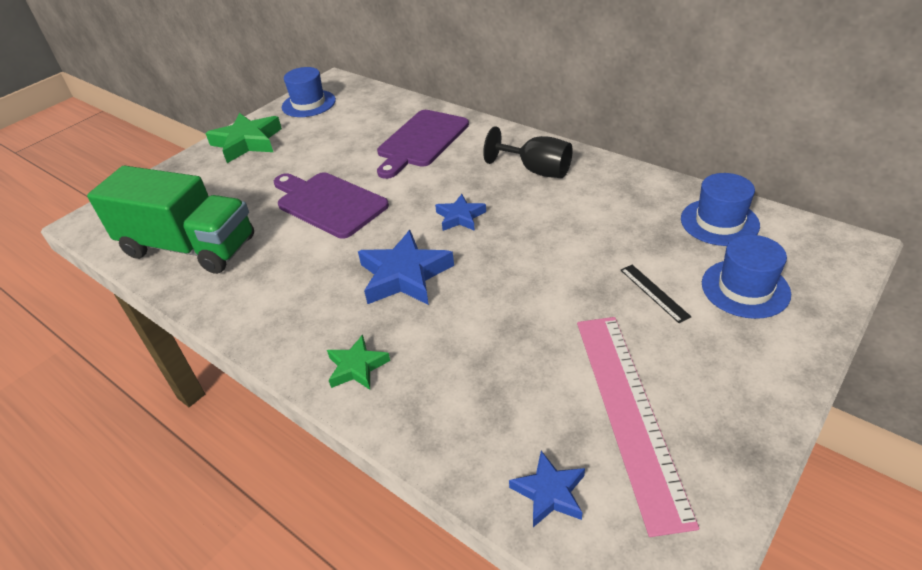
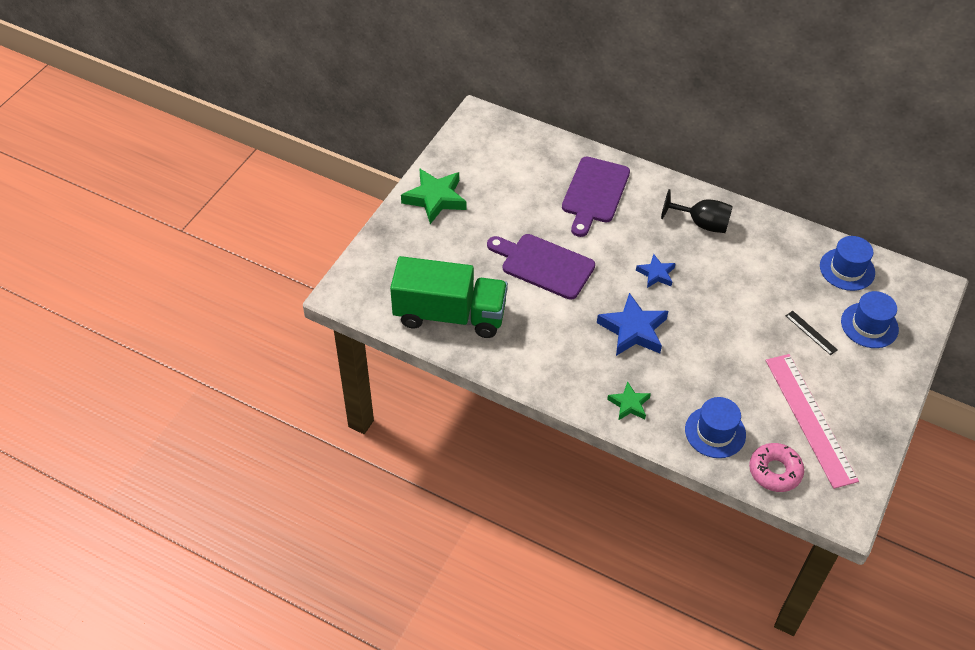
camera: 15 degrees left, 10 degrees up
blue hat [282,67,336,117] -> blue hat moved to [685,397,746,458]
blue star [509,451,585,527] -> pink donut [749,443,804,492]

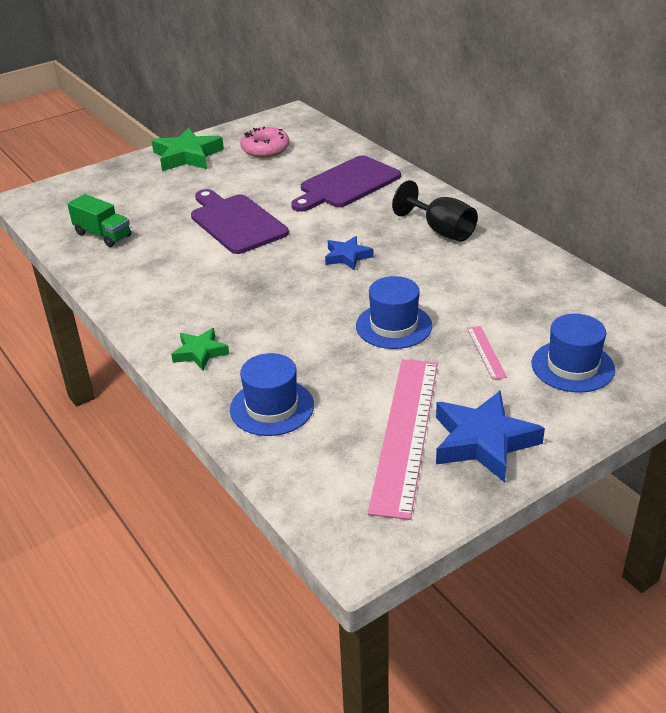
camera: 30 degrees right, 15 degrees down
green truck [390,256,508,338] -> green truck [68,194,131,247], size x0.49
blue star [597,293,668,356] -> blue star moved to [436,391,545,482]
pink donut [749,443,804,492] -> pink donut moved to [240,126,290,157]
black ruler [785,311,838,355] -> pink ruler [467,326,507,380]
blue hat [820,236,875,291] -> blue hat moved to [356,276,432,349]

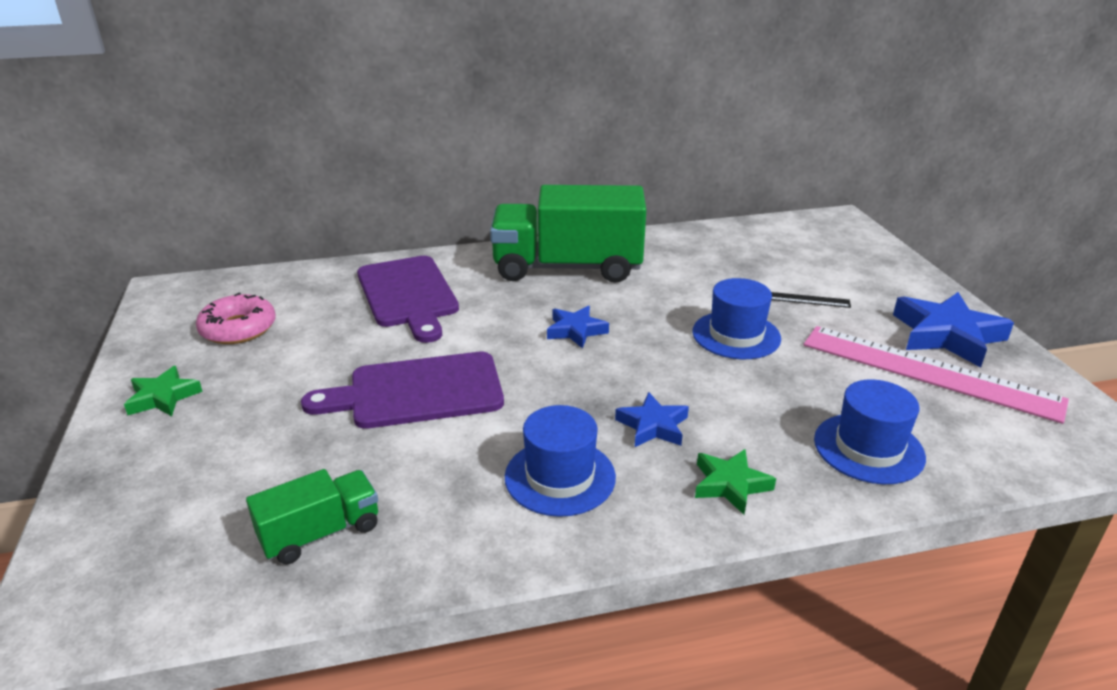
camera: 70 degrees left, 5 degrees down
green star [152,127,224,171] -> green star [124,366,203,416], size x0.58
black goblet [392,180,478,242] -> green truck [490,185,646,283]
pink ruler [467,326,507,380] -> black ruler [771,292,851,308]
blue hat [531,314,615,393] -> blue hat moved to [505,405,616,517]
none -> blue star [615,392,689,447]

